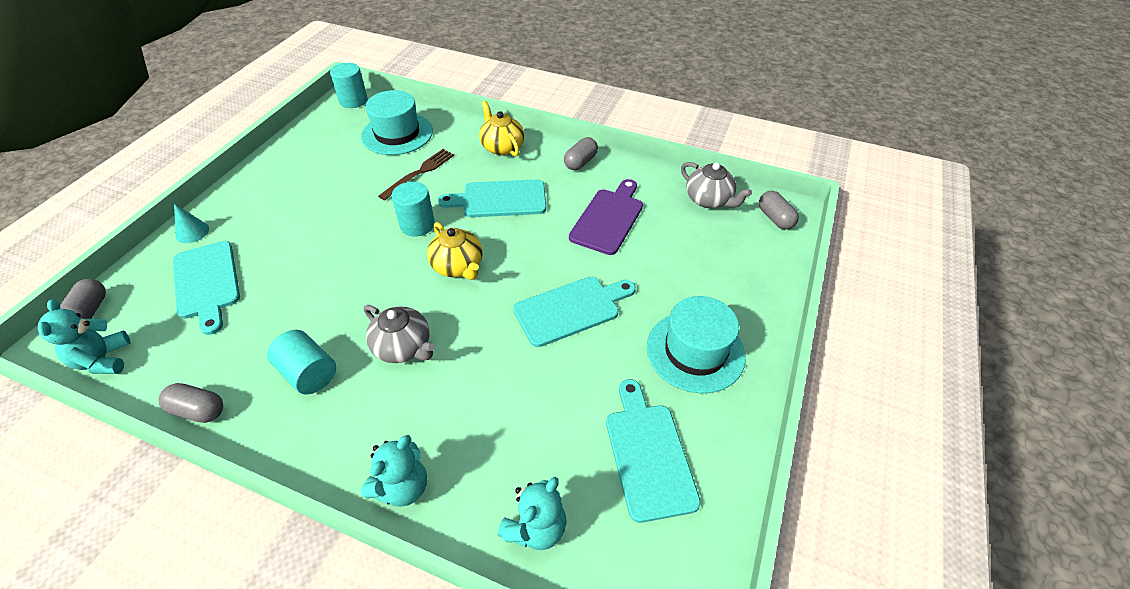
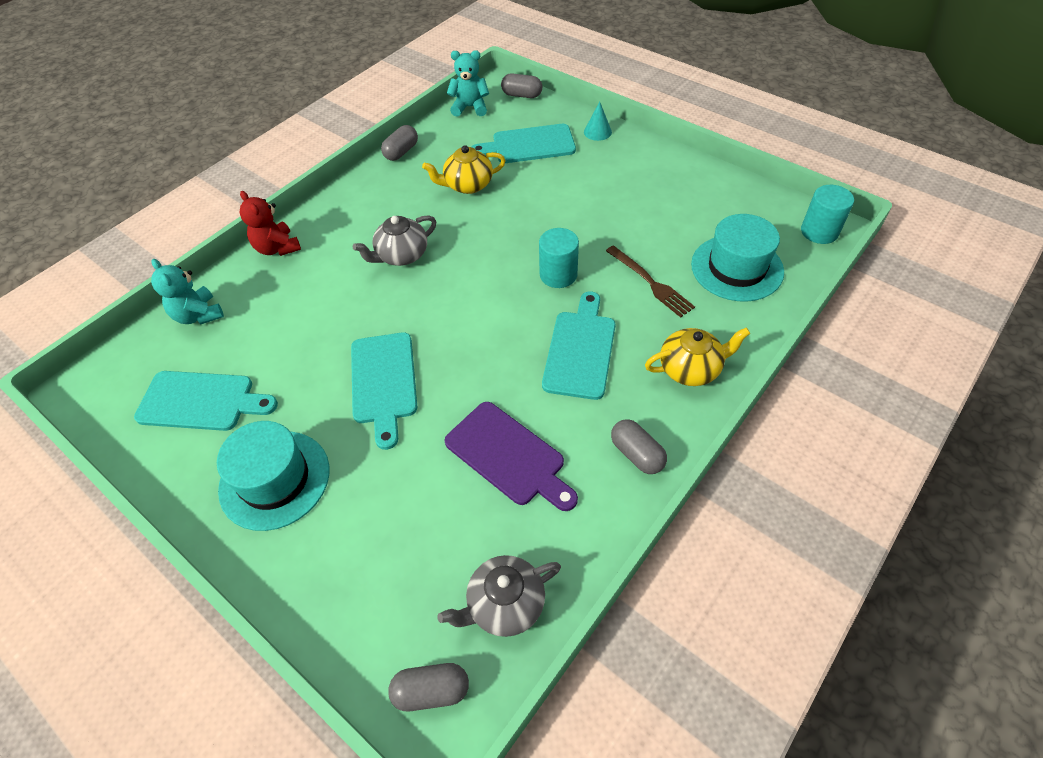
camera: 110 degrees right, 5 degrees up
turquoise cylinder [267,330,336,394] -> none
turquoise teddy bear [361,435,427,507] -> red teddy bear [240,191,301,256]
yellow teapot [427,222,483,280] -> yellow teapot moved to [422,145,506,194]

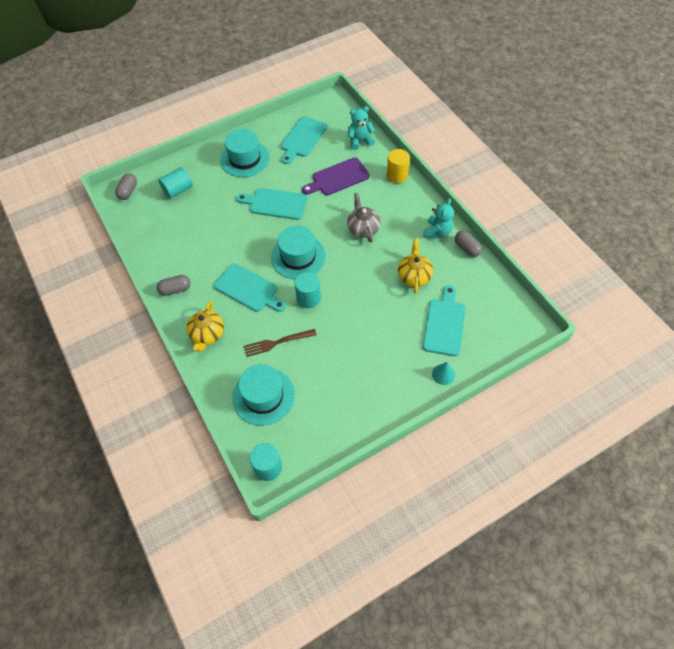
camera: 110 degrees right, 5 degrees up
red teddy bear [240,191,301,256] -> yellow cylinder [387,149,410,183]
grey teapot [437,555,561,637] -> none
purple cutting board [444,402,578,511] -> purple cutting board moved to [302,157,370,195]
turquoise teddy bear [447,50,489,117] -> turquoise teddy bear moved to [423,198,454,238]
grey capsule [501,73,542,98] -> none
none -> turquoise cylinder [158,167,193,199]
none -> turquoise hat [271,226,326,279]

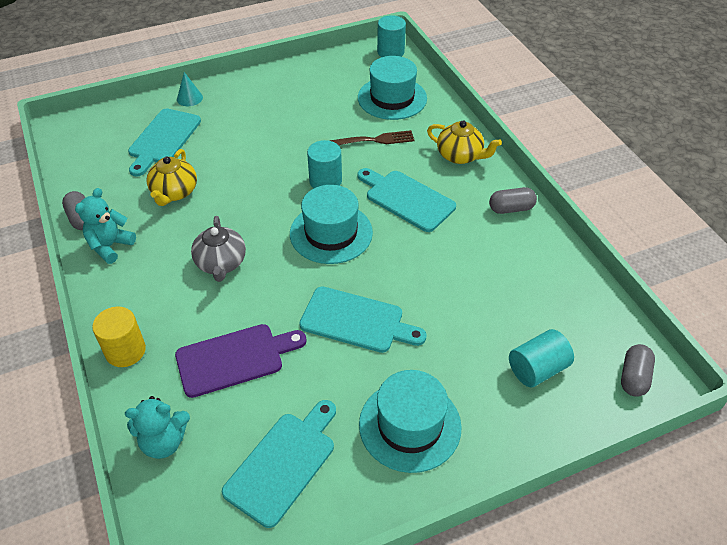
camera: 175 degrees left, 10 degrees down
yellow teapot [187,301,224,352] -> yellow teapot turned 105 degrees clockwise [427,120,502,164]

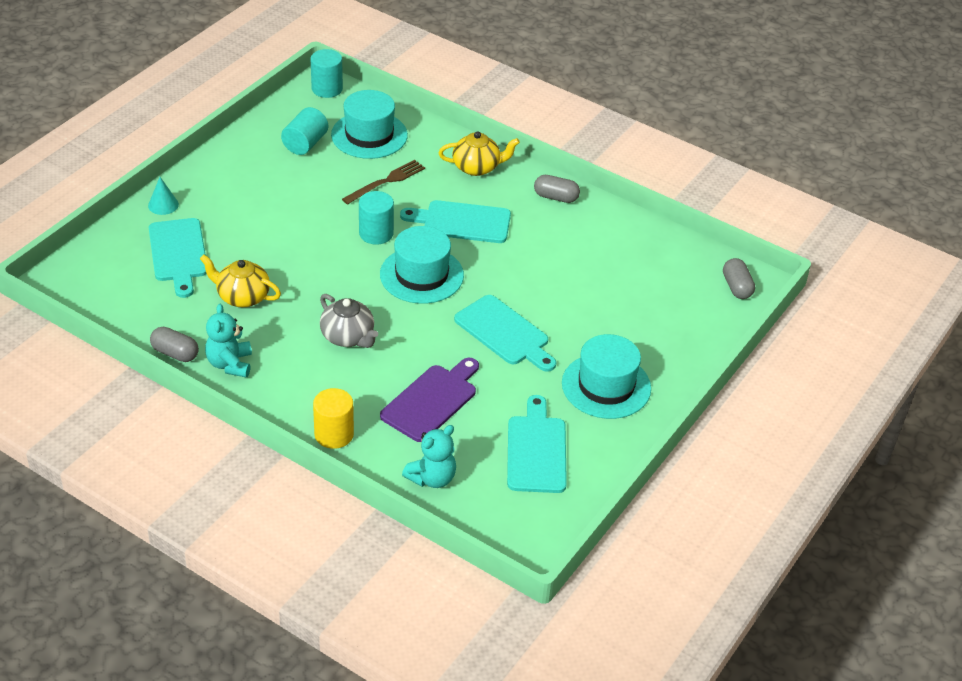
camera: 35 degrees left, 5 degrees down
yellow teapot [147,149,197,206] -> yellow teapot turned 135 degrees clockwise [200,255,281,307]
turquoise cutting board [299,287,427,353] -> turquoise cutting board turned 60 degrees clockwise [454,295,556,372]
grey capsule [489,187,537,214] -> grey capsule turned 60 degrees clockwise [534,175,580,203]
turquoise cylinder [509,329,574,387] -> turquoise cylinder moved to [281,107,328,155]

